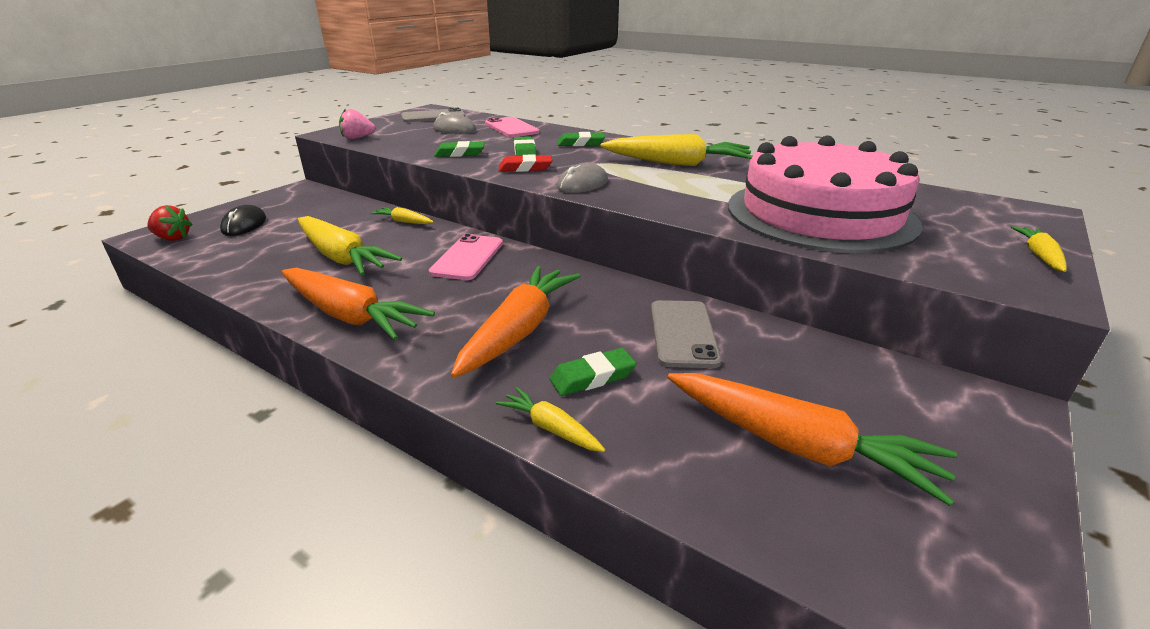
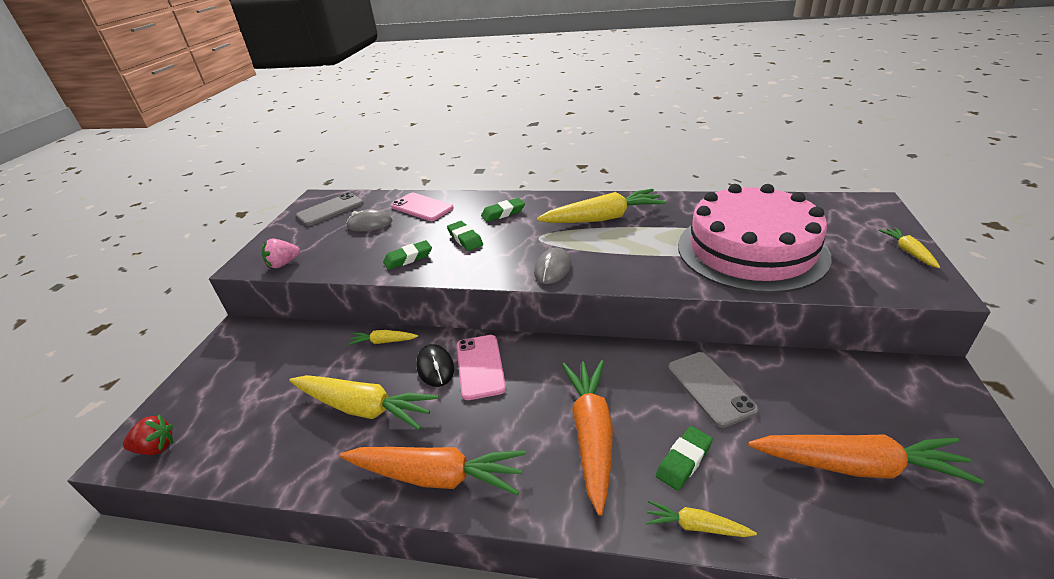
camera: 20 degrees left, 5 degrees up
black mouse [220,205,266,236] -> black mouse moved to [416,344,454,387]
red eraser [499,154,553,172] -> none

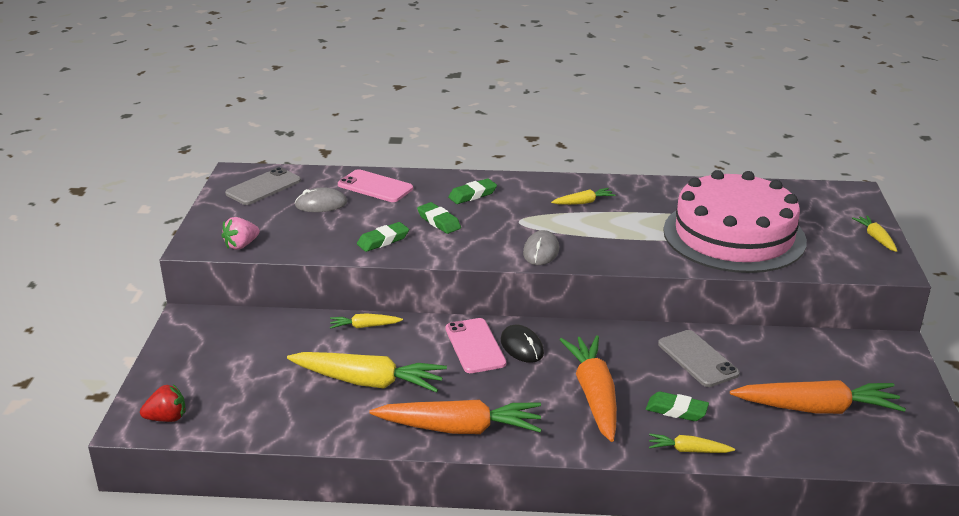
camera: 10 degrees left, 5 degrees down
black mouse [416,344,454,387] -> black mouse moved to [501,324,544,363]
yellow carrot [537,189,666,223] -> yellow carrot [551,188,615,205], size x0.48
green eraser [656,426,713,491] -> green eraser turned 75 degrees clockwise [646,391,709,421]

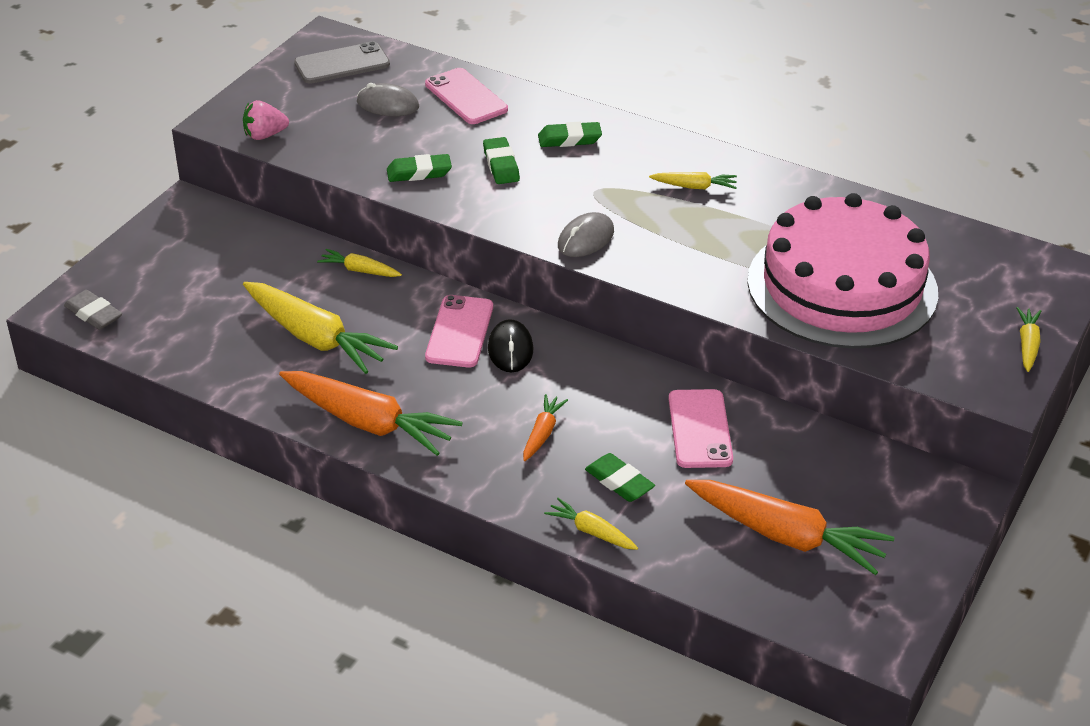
camera: 25 degrees right, 10 degrees up
red strawberry [140,384,185,422] -> grey eraser [64,290,122,330]
orange carrot [559,335,617,442] -> orange carrot [523,394,568,461], size x0.48
grey phone [658,330,740,387] -> pink phone [669,389,733,468]

